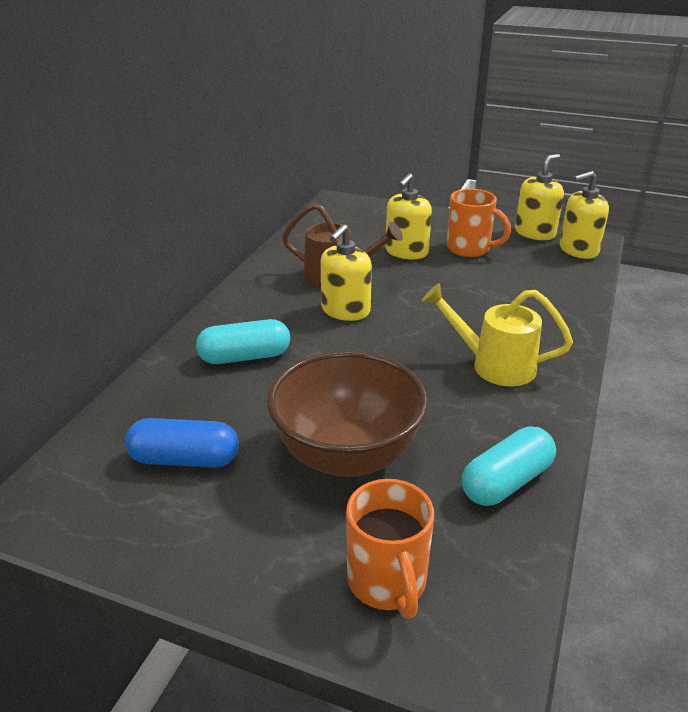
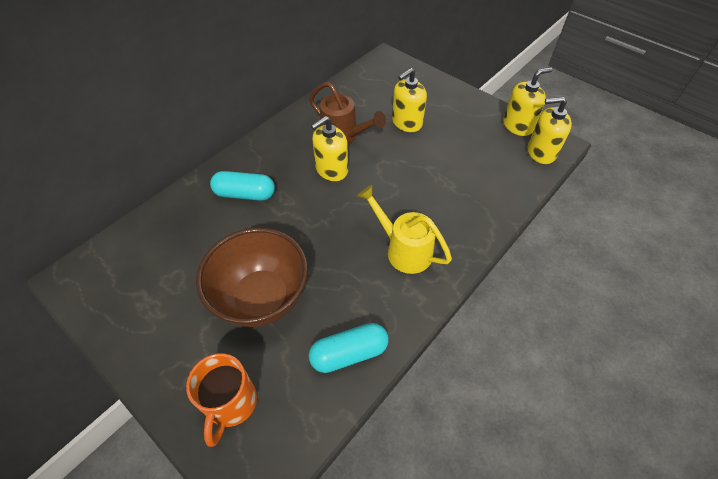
camera: 20 degrees right, 20 degrees up
blue capsule [125,418,239,468] -> none
orange mug [447,189,511,257] -> none

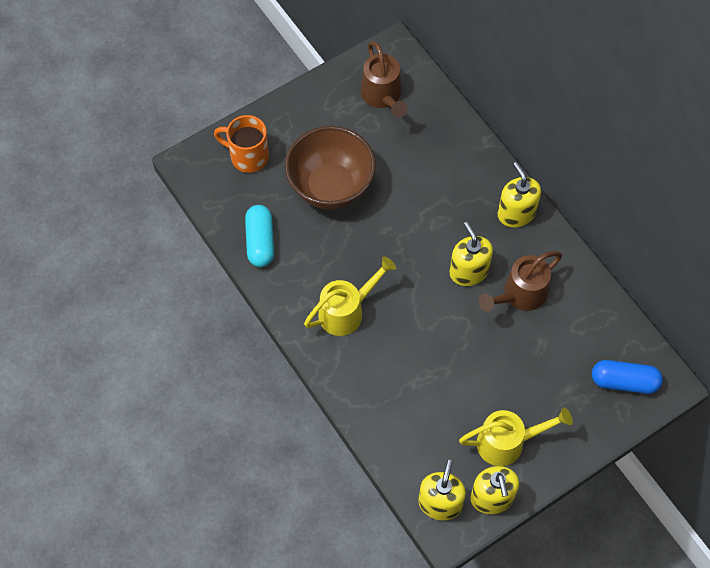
camera: 105 degrees right, 10 degrees up
turquoise capsule [210,171,275,201] -> none
yellow soap dispenser [392,68,427,132] -> yellow soap dispenser moved to [498,162,541,227]
none -> brown watering can [361,41,408,118]
none -> yellow watering can [459,407,573,466]
none -> blue capsule [592,360,663,394]

